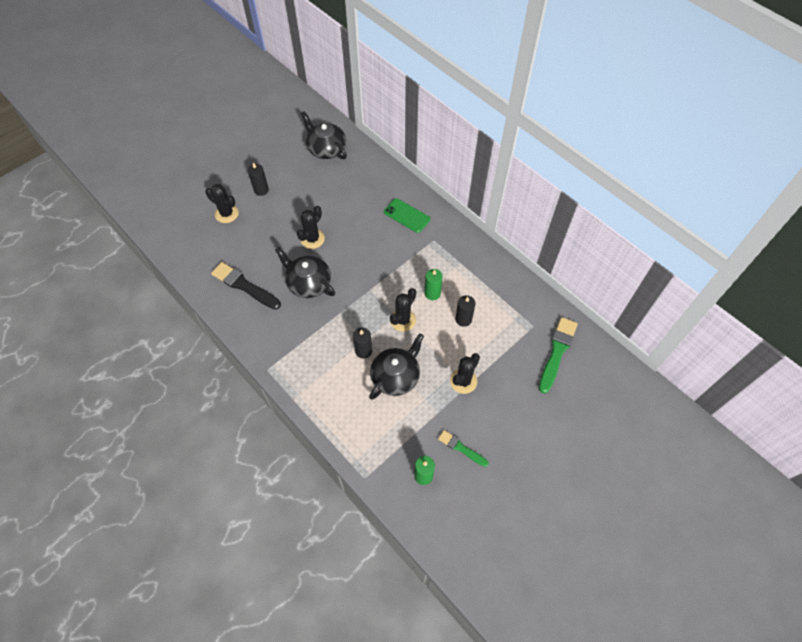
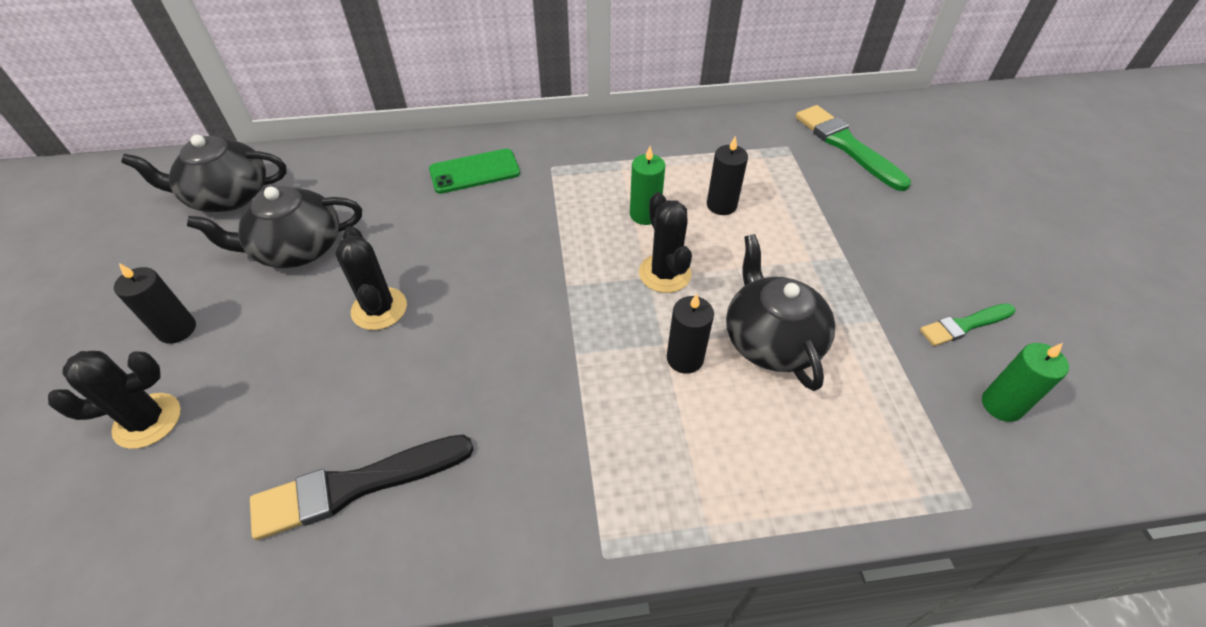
camera: 55 degrees left, 10 degrees down
black teapot [275,247,335,298] -> black teapot moved to [187,186,362,268]
black cactus [450,353,480,394] -> none

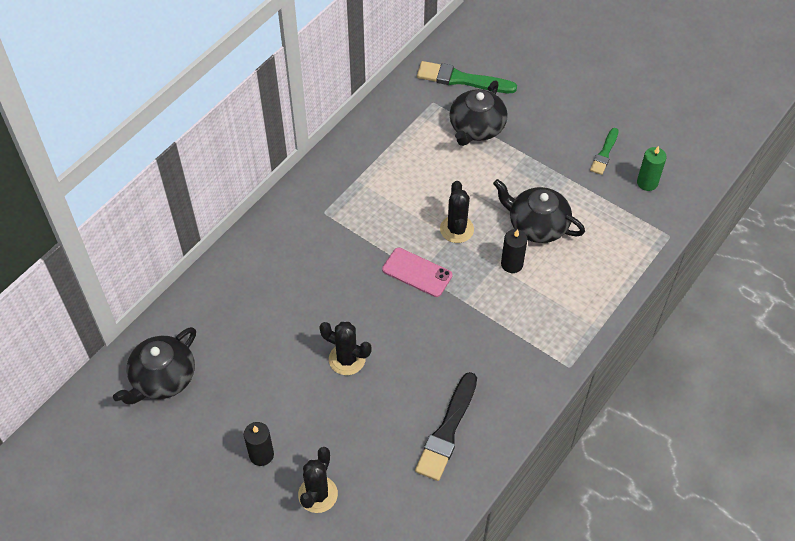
camera: 45 degrees left, 5 degrees up
black teapot [187,186,362,268] -> black teapot moved to [449,81,508,146]
green phone [429,149,520,194] -> none
green candle [630,146,665,225] -> none
black cactus [639,192,692,293] -> black cactus turned 60 degrees clockwise [440,181,474,243]
black candle [707,136,748,215] -> none
none -> pink phone [382,248,452,297]

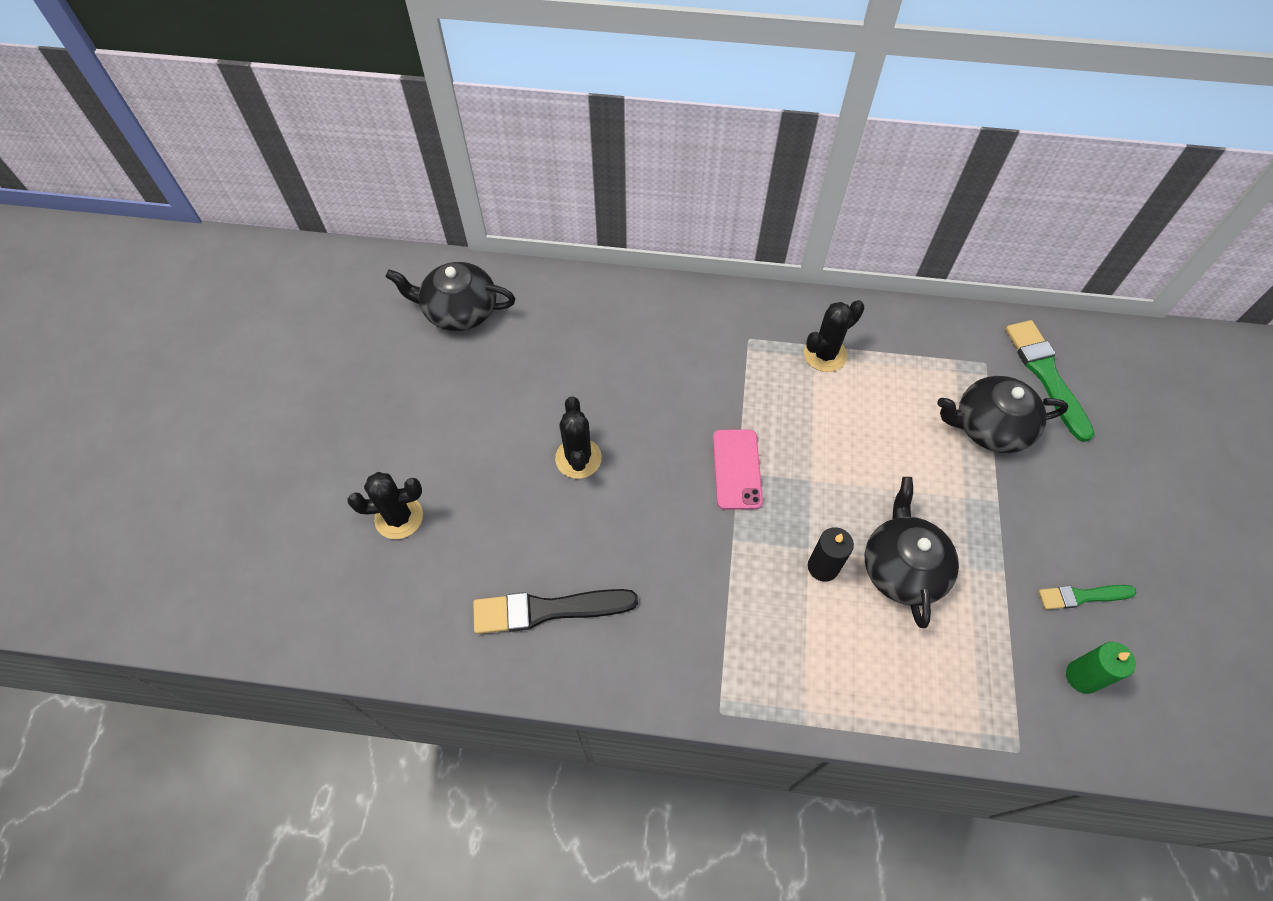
camera: 60 degrees right, 5 degrees up
black candle [244,422,274,466] -> none
black cactus [440,181,474,243] -> black cactus moved to [804,300,864,372]

